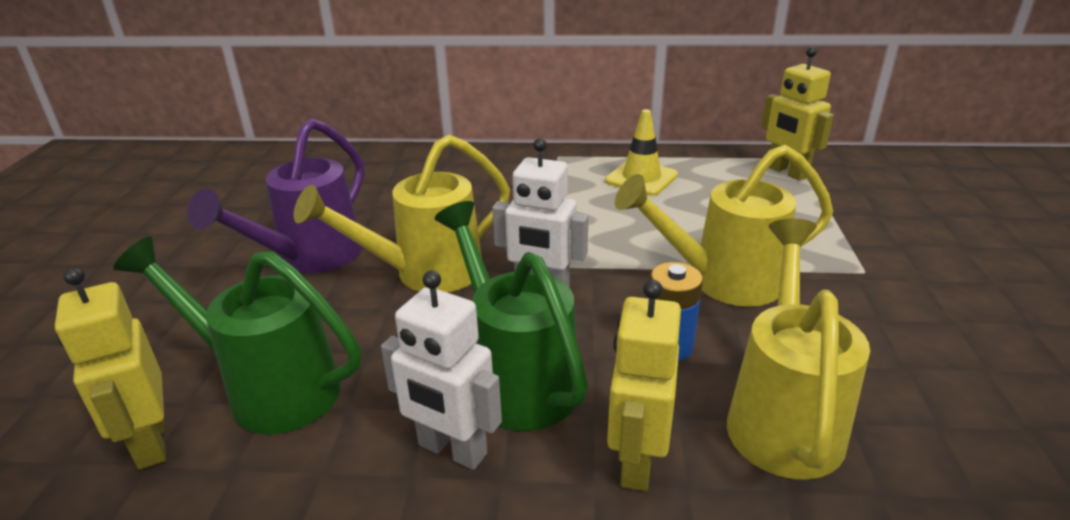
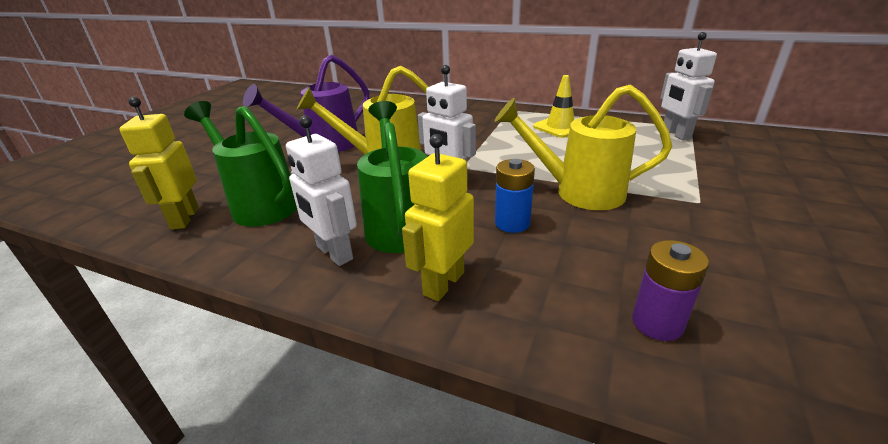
camera: 20 degrees right, 0 degrees up
yellow watering can [727,219,870,480] -> none
yellow robot [761,47,834,181] -> white robot [660,32,717,140]
none -> purple battery [632,240,709,341]

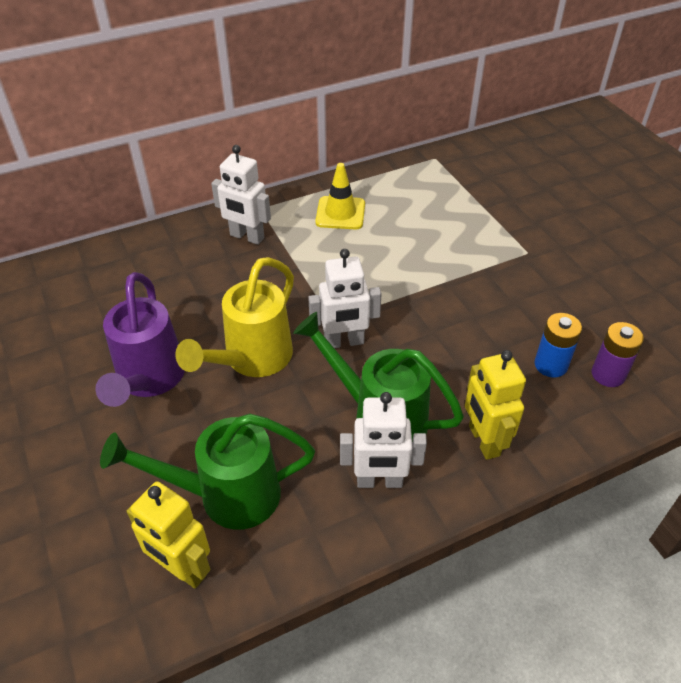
camera: 50 degrees left, 15 degrees up
yellow watering can [495,84,672,210] -> none
blue battery [495,159,535,233] -> blue battery moved to [534,313,582,377]
white robot [660,32,717,140] -> white robot moved to [211,145,271,245]

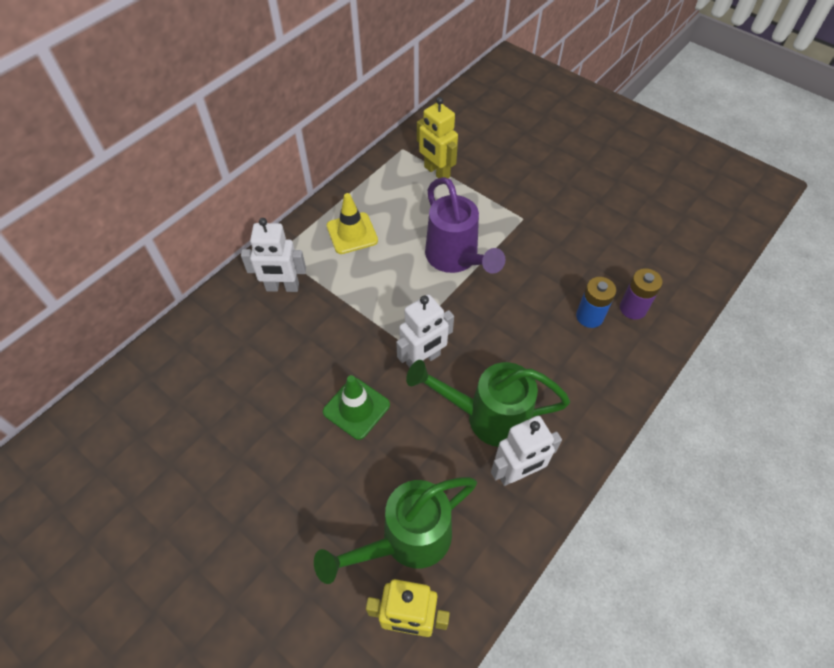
camera: 25 degrees left, 10 degrees up
purple watering can [95,272,185,407] -> purple watering can moved to [425,177,506,274]
yellow watering can [175,257,294,377] -> green traffic cone [323,375,390,440]
yellow robot [465,350,526,460] -> yellow robot moved to [417,97,458,178]

